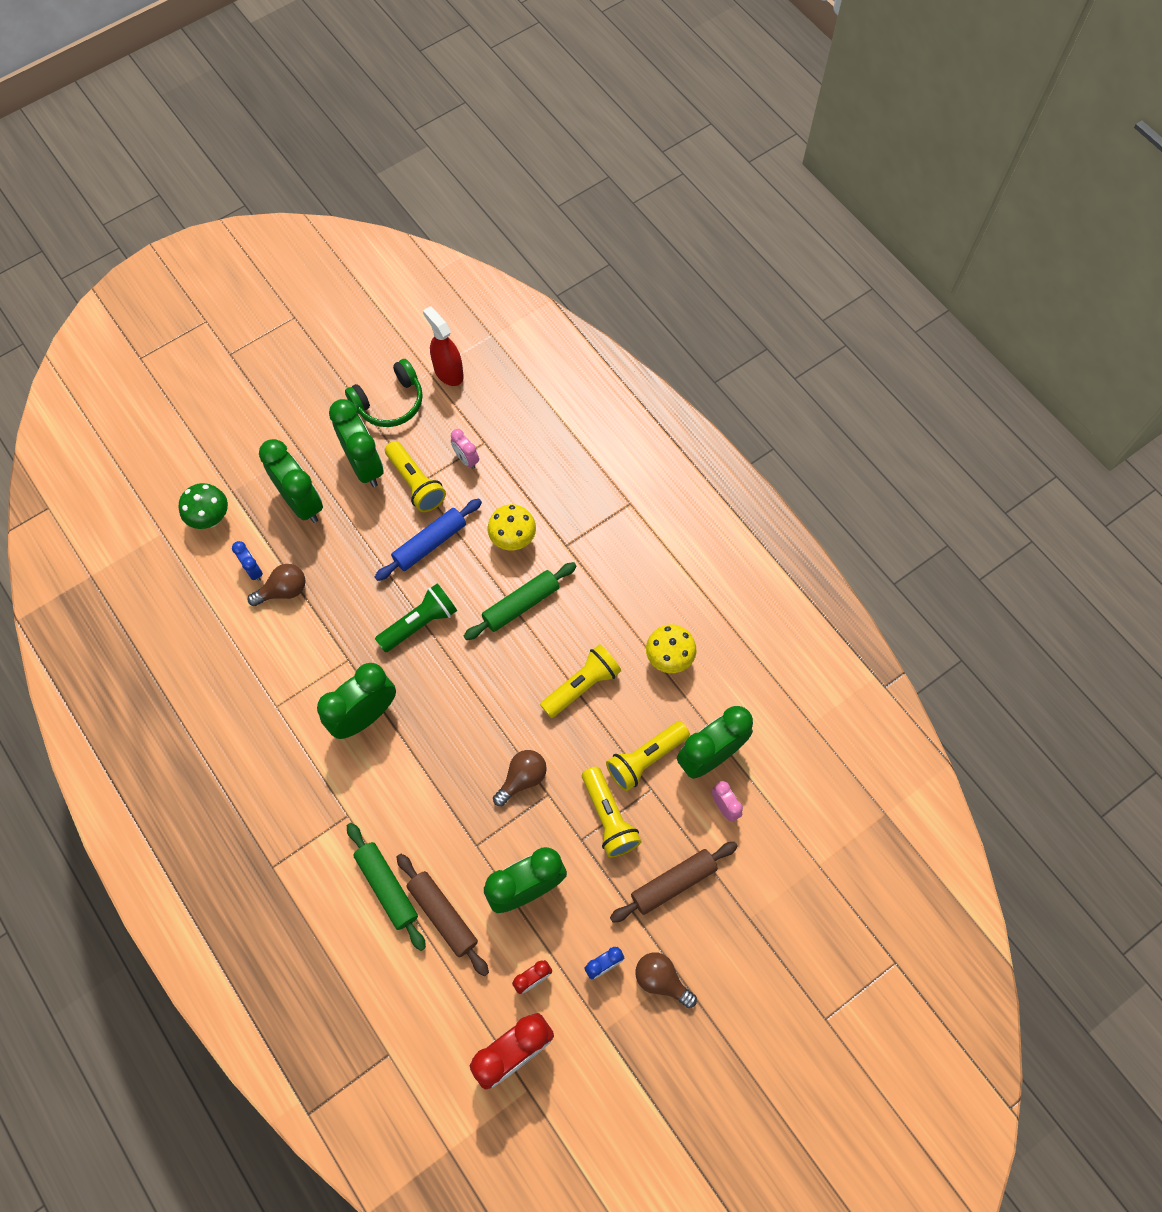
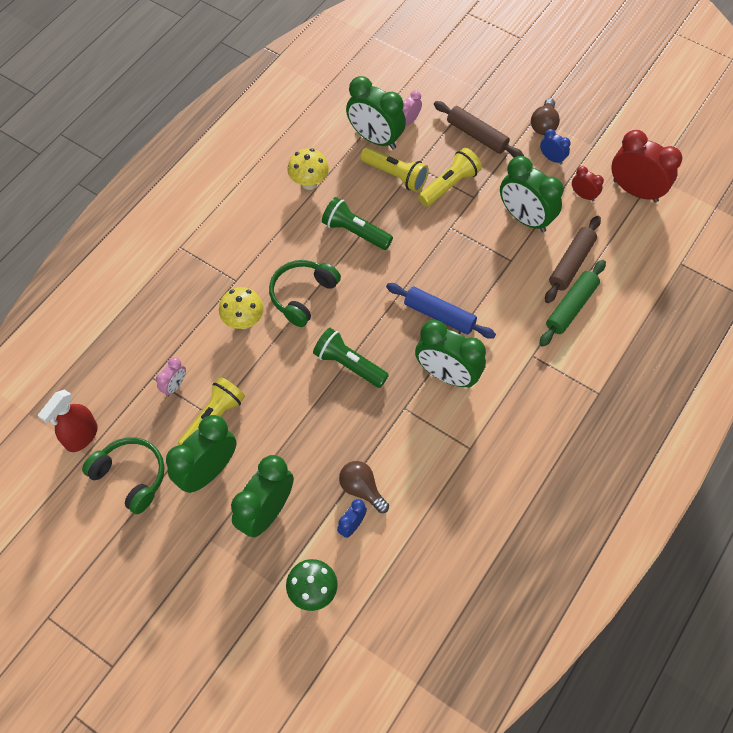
camera: 110 degrees left, 5 degrees down
blue rolling pin [375,499,482,581] -> blue rolling pin moved to [386,283,496,339]
green rolling pin [464,562,577,640] -> green headphones [269,260,341,327]
brown light bulb [493,750,547,806] -> none
yellow flashlight [540,644,621,718] -> green flashlight [322,197,393,250]

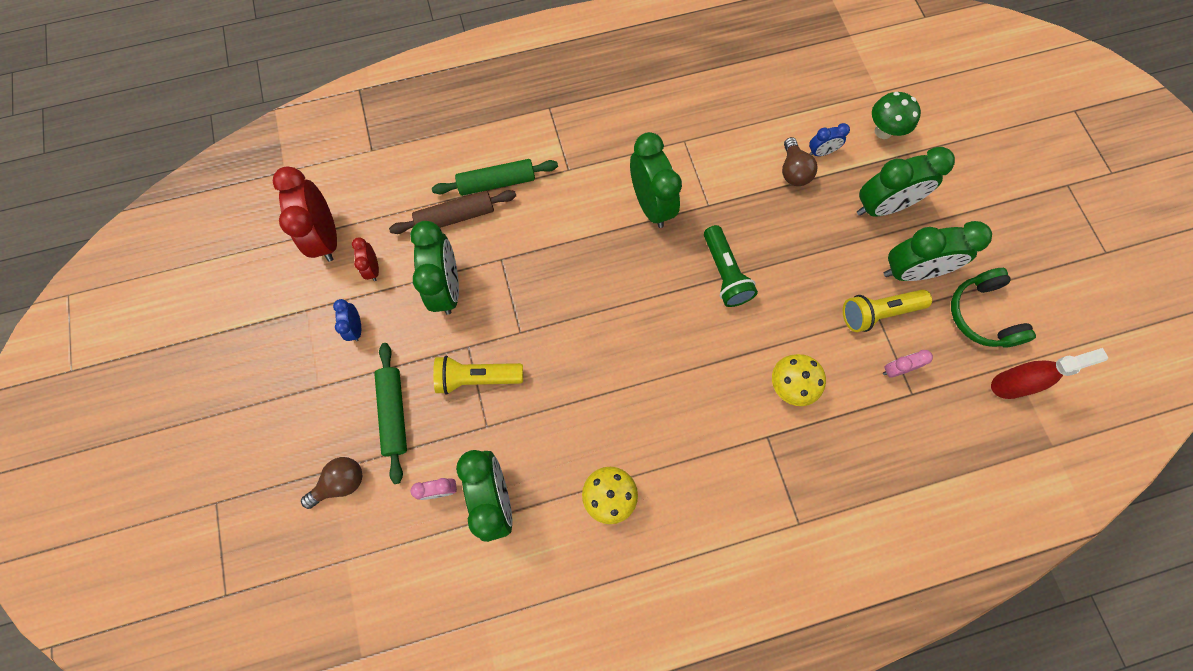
camera: 140 degrees left, 10 degrees up
green headphones [269,260,341,327] -> none
green flashlight [322,197,393,250] -> none
yellow flashlight [360,147,429,192] -> none
blue rolling pin [386,283,496,339] -> none
brown rolling pin [434,101,524,157] -> green rolling pin [374,343,407,484]
brown light bulb [531,98,560,135] -> brown light bulb moved to [301,457,362,509]

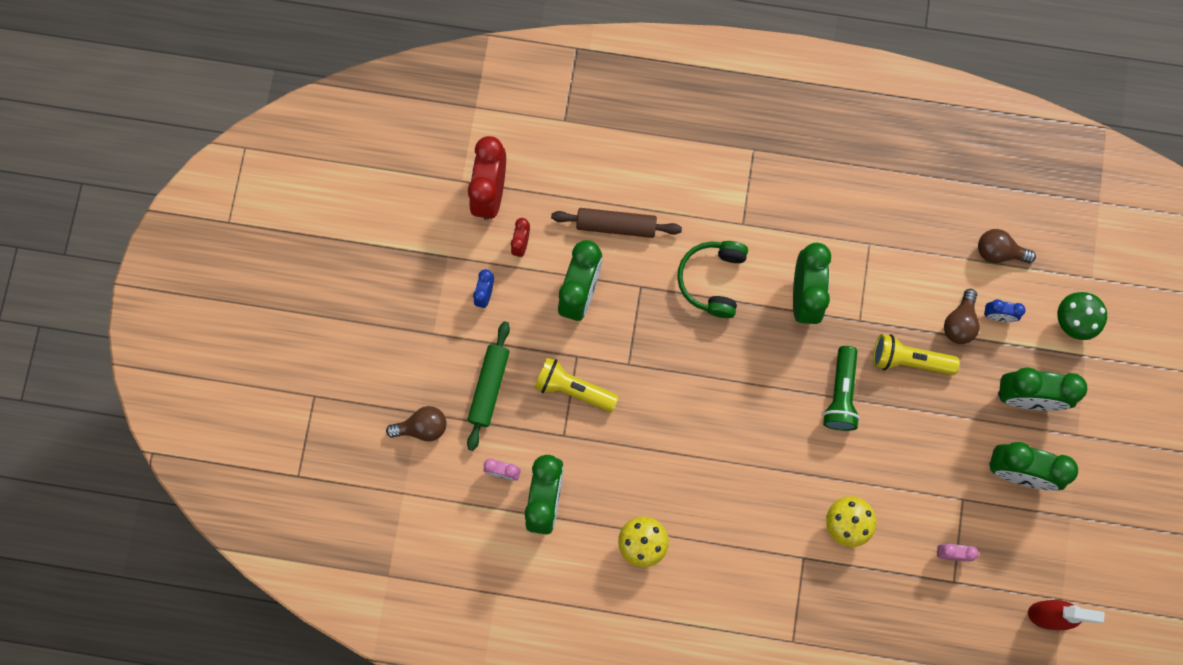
camera: 25 degrees right, 5 degrees up
green rolling pin [432,159,558,196] -> none
yellow flashlight [843,289,932,332] -> yellow flashlight moved to [873,334,960,375]
green headphones [951,268,1036,348] -> green headphones moved to [677,241,748,318]
none -> brown light bulb [978,229,1036,263]

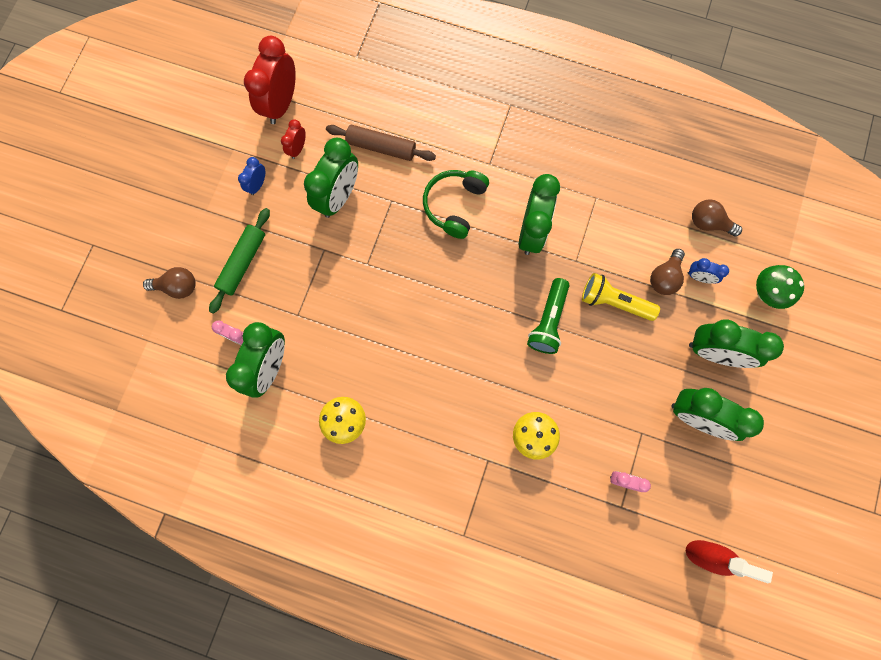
camera: 10 degrees right, 0 degrees up
yellow flashlight [534,357,619,412] -> none

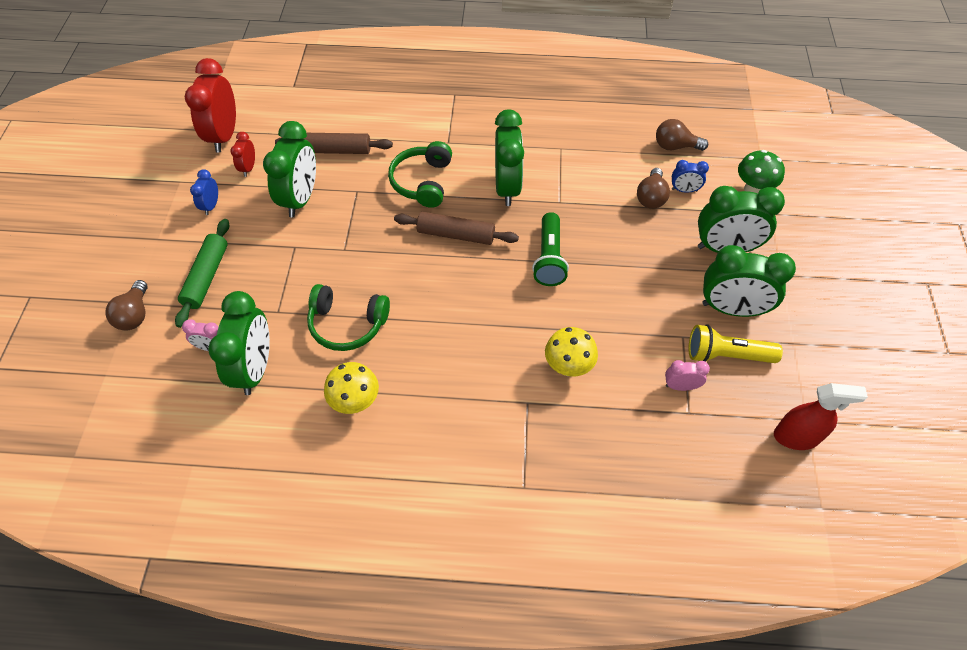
camera: 15 degrees left, 20 degrees down
brown light bulb [143,267,196,299] -> brown light bulb turned 105 degrees clockwise [106,280,148,331]
yellow flashlight [582,273,660,321] -> yellow flashlight moved to [688,324,783,363]
none -> green headphones [307,284,390,351]
none -> brown rolling pin [394,212,519,245]

